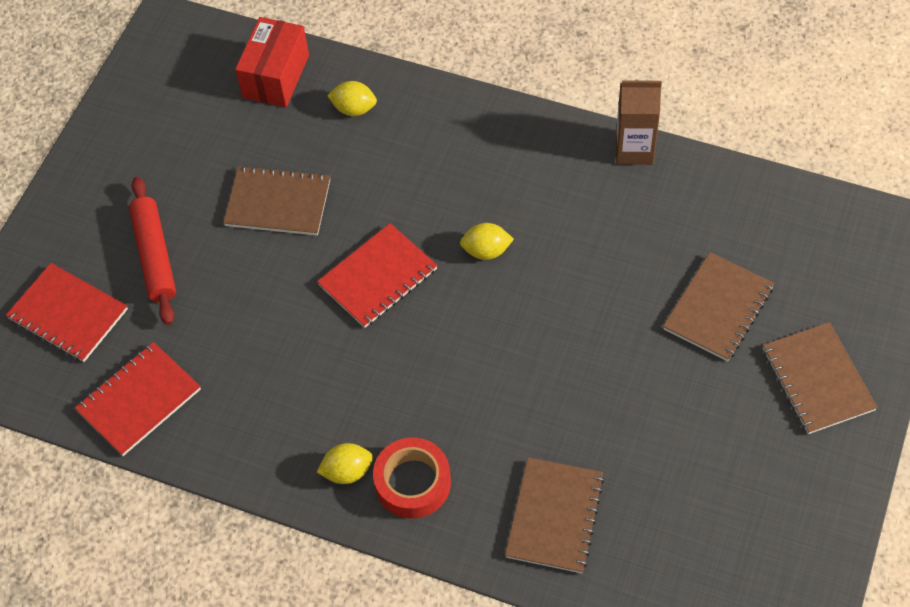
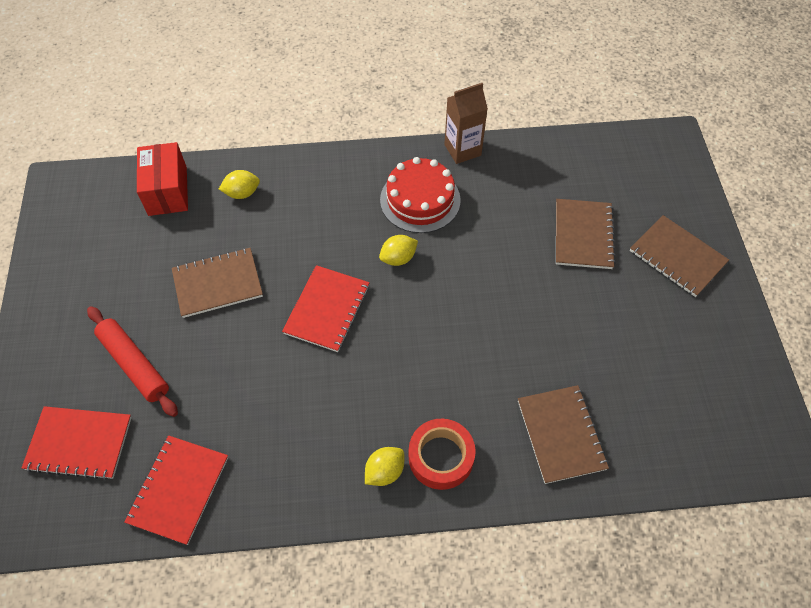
camera: 30 degrees left, 0 degrees up
none -> red cake [380,157,461,233]

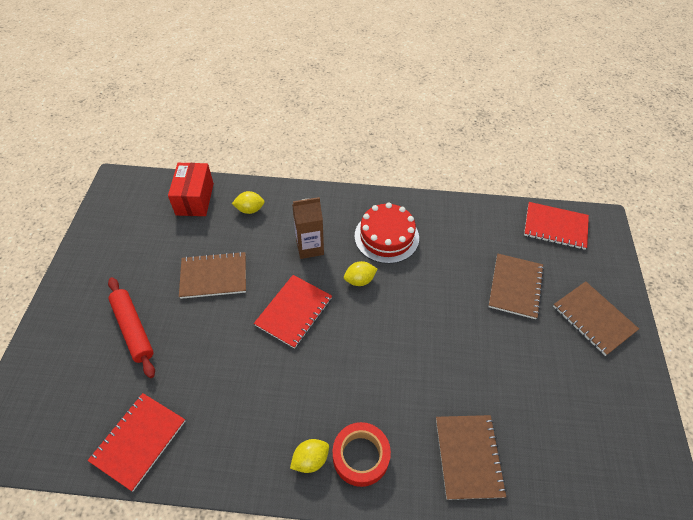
camera: 10 degrees right, 5 degrees down
red notebook [22,406,132,480] -> red notebook moved to [524,202,589,250]
brown carton [444,83,488,164] -> brown carton moved to [292,197,324,259]

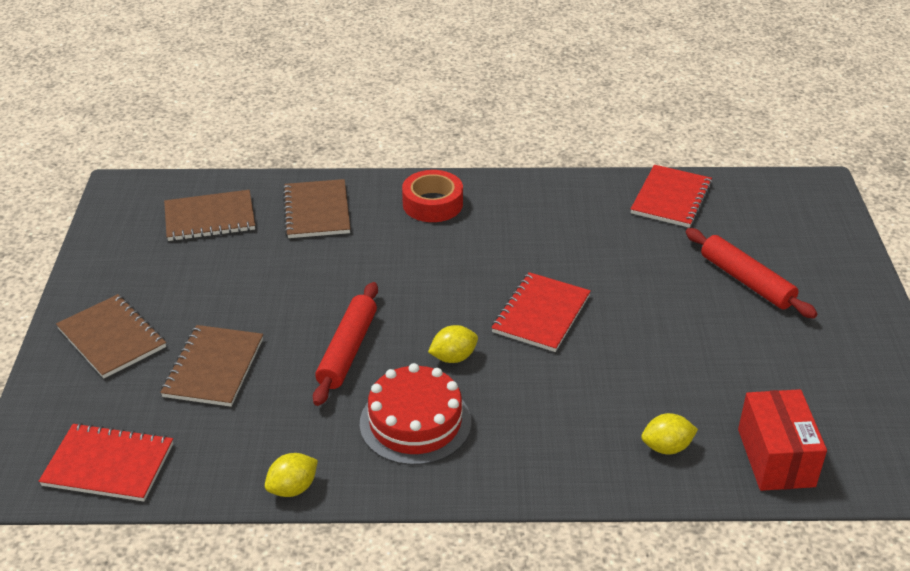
camera: 175 degrees right, 15 degrees down
brown notebook [179,251,246,299] -> brown notebook moved to [164,190,255,241]
yellow lemon [290,439,329,473] -> yellow lemon moved to [265,453,318,497]
brown carton [292,197,324,259] -> none
none -> red rolling pin [313,282,378,406]

